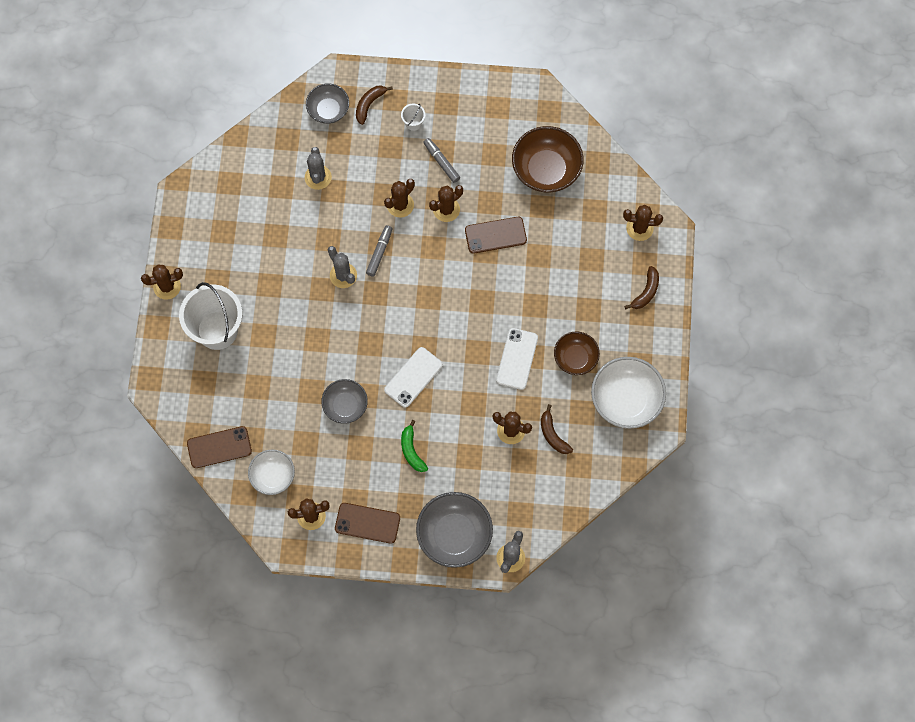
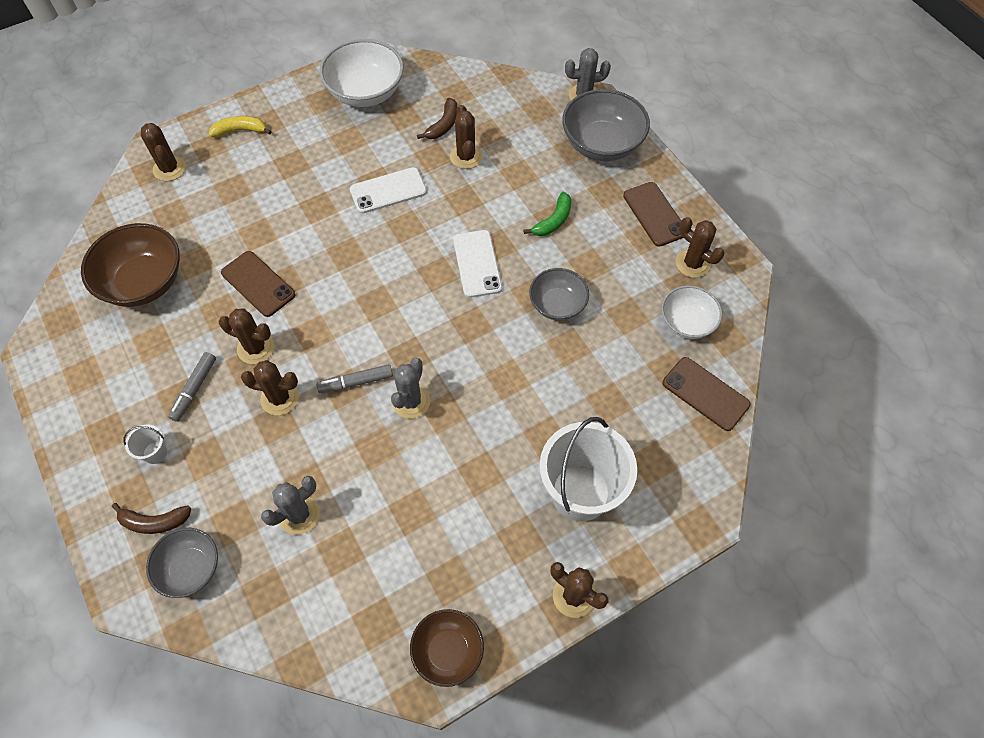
camera: 125 degrees left, 10 degrees down
white phone [384,347,443,408] -> white phone turned 75 degrees clockwise [453,230,502,298]
brown bowl [554,332,600,375] -> brown bowl moved to [410,609,484,687]
brown banana [625,266,659,309] -> yellow banana [209,116,272,137]

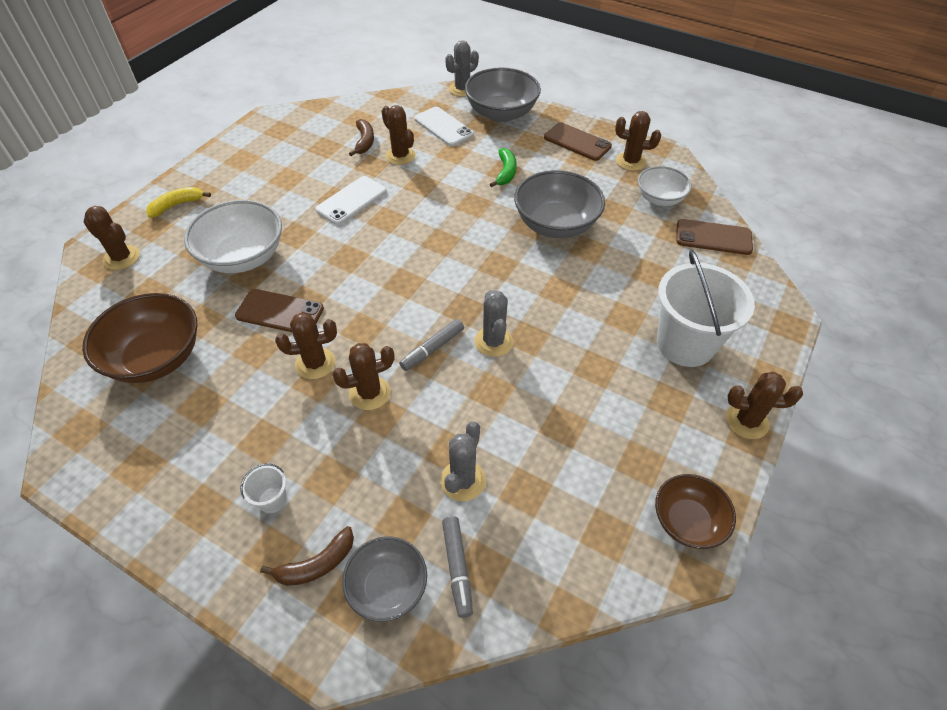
camera: 30 degrees left, 10 degrees down
grey marker [168,352,216,422] -> grey marker moved to [442,516,473,618]
white bowl [320,39,404,107] -> white bowl moved to [184,200,282,273]
white phone [453,230,502,298] -> white phone moved to [414,107,474,146]
grey bowl [529,268,589,320] -> grey bowl [514,170,605,238], size x1.61

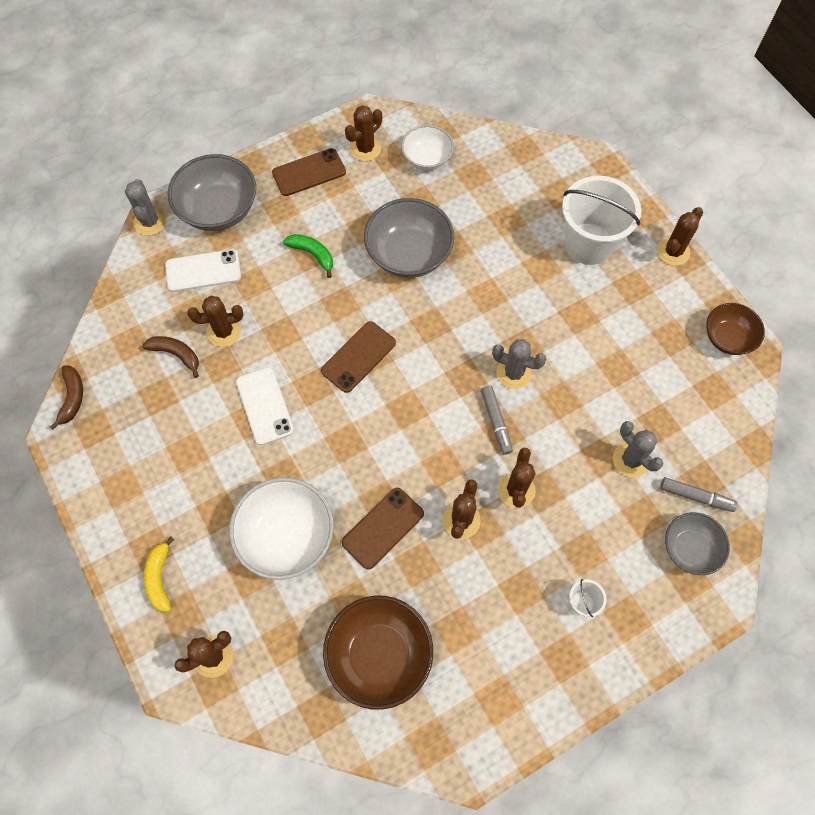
camera: 60 degrees left, 15 degrees up
brown banana [260,526,354,586] -> brown banana moved to [50,365,83,430]
brown phone [676,219,753,255] -> brown phone moved to [321,321,396,393]

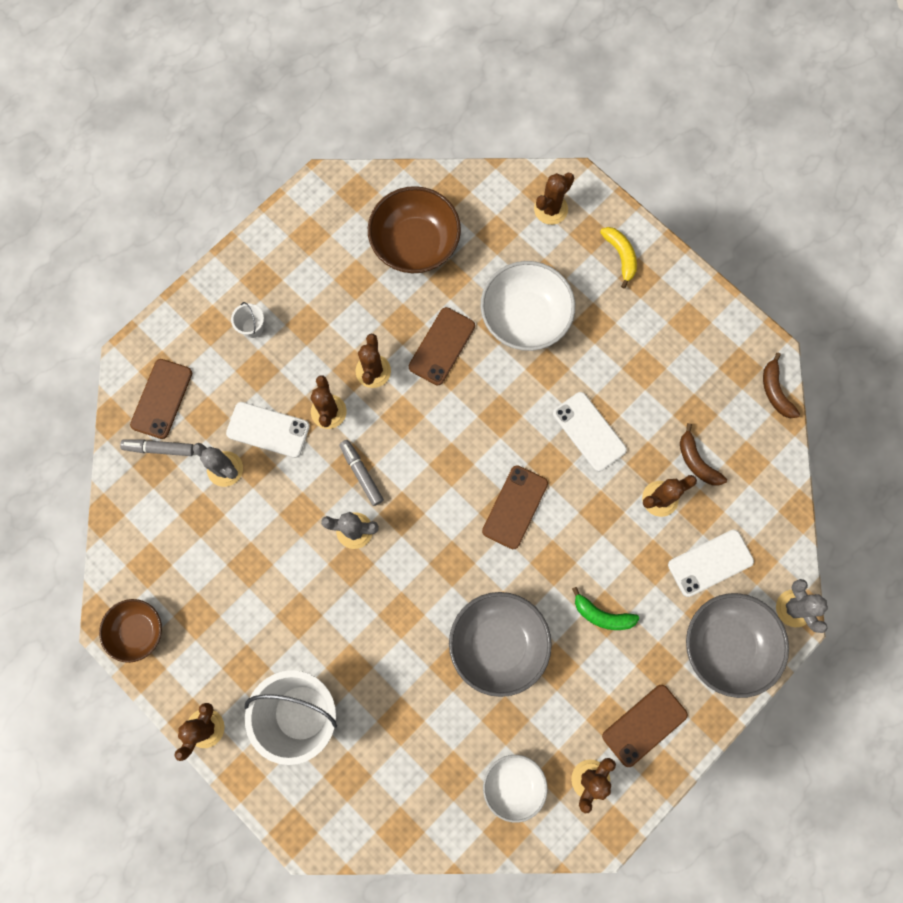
camera: 165 degrees right, 10 degrees up
brown banana [142,336,199,378] -> brown banana turned 45 degrees clockwise [680,423,727,486]
grey bowl [665,512,730,575] -> brown phone [130,359,192,439]
none -> white phone [226,402,310,458]

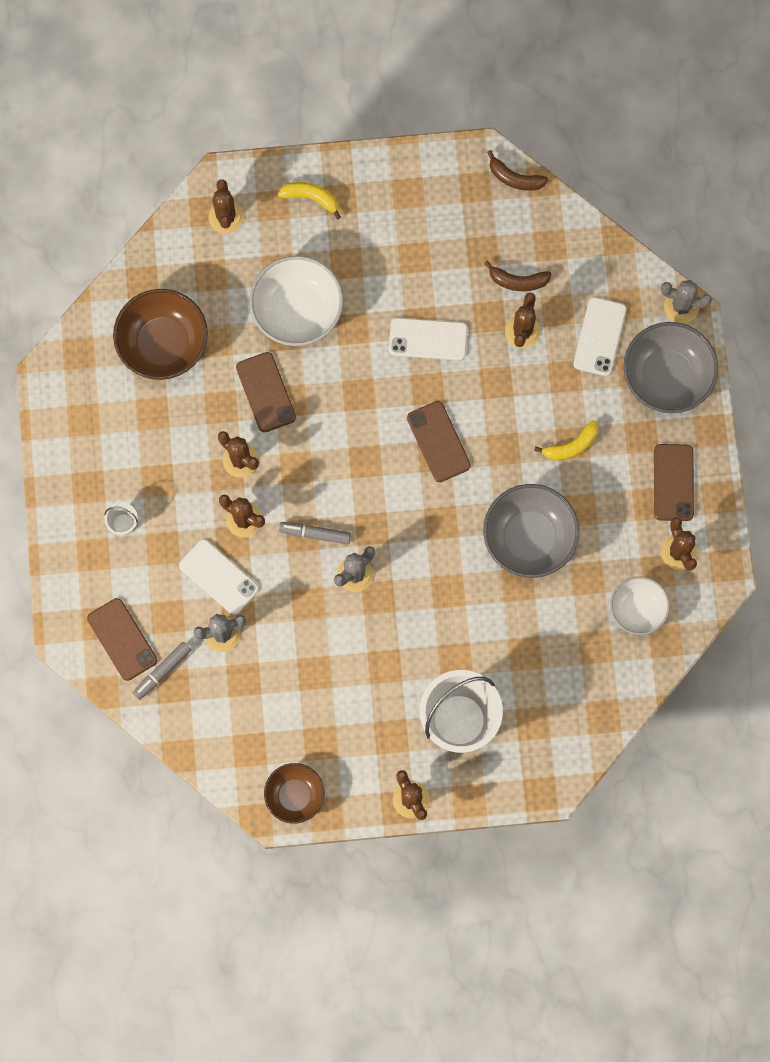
camera: 50 degrees left, 0 degrees up
white phone [226,402,310,458] -> white phone turned 75 degrees clockwise [179,539,259,615]
green banana [572,587,639,630] -> yellow banana [534,420,598,461]

